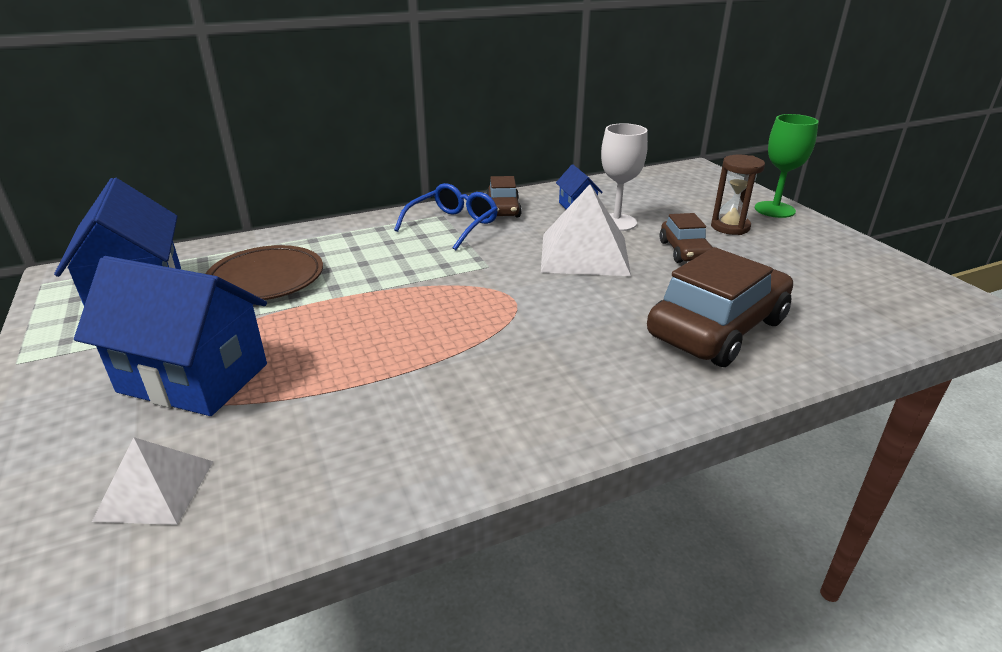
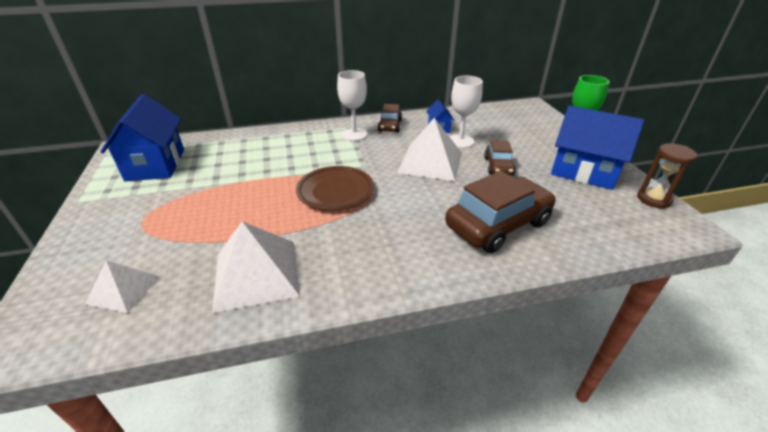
camera: 10 degrees right, 5 degrees up
blue house [74,256,267,416] -> blue house moved to [551,105,644,190]
brown plate [205,245,323,300] -> brown plate moved to [296,166,374,211]
blue glasses [394,183,498,250] -> white goblet [337,70,367,141]
brown hourglass [711,155,765,235] -> brown hourglass moved to [637,143,697,209]
none -> white pyramid [212,221,300,313]

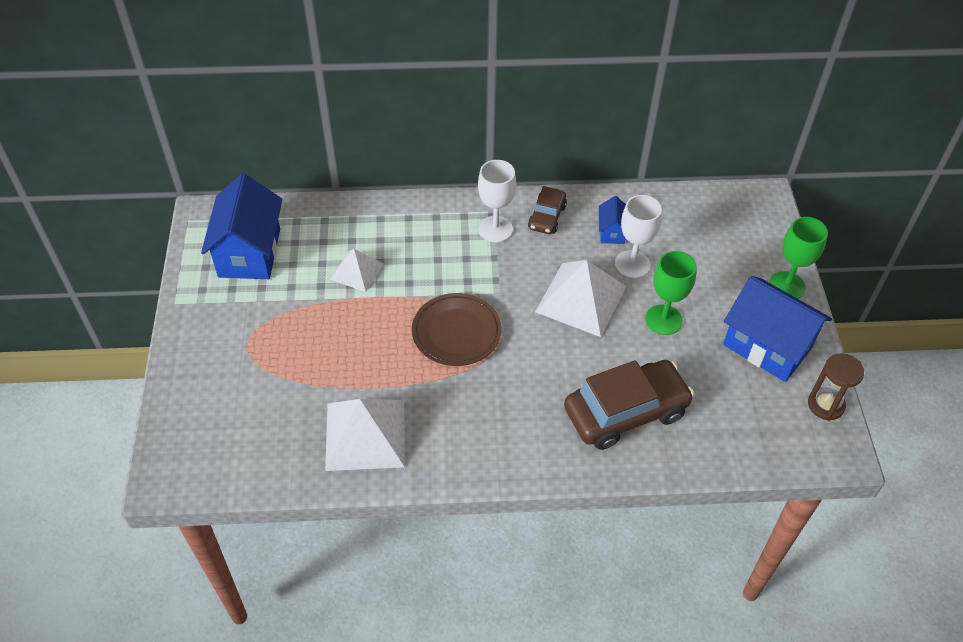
camera: 10 degrees right, 15 degrees up
white pyramid [85,260,160,313] -> white pyramid moved to [330,249,384,292]
brown car [484,140,516,175] -> green goblet [645,251,697,335]

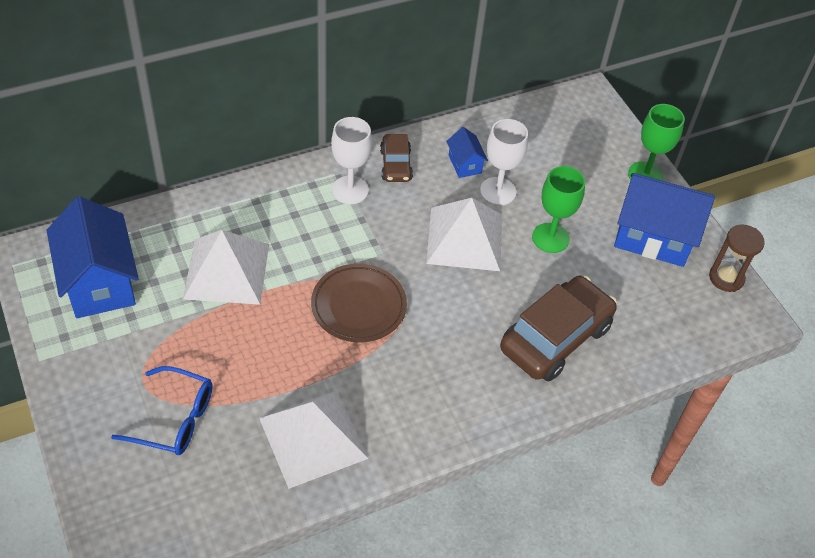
camera: 25 degrees left, 0 degrees up
white pyramid [330,249,384,292] -> white pyramid [183,230,269,305], size x1.72
none -> blue glasses [111,366,213,455]

